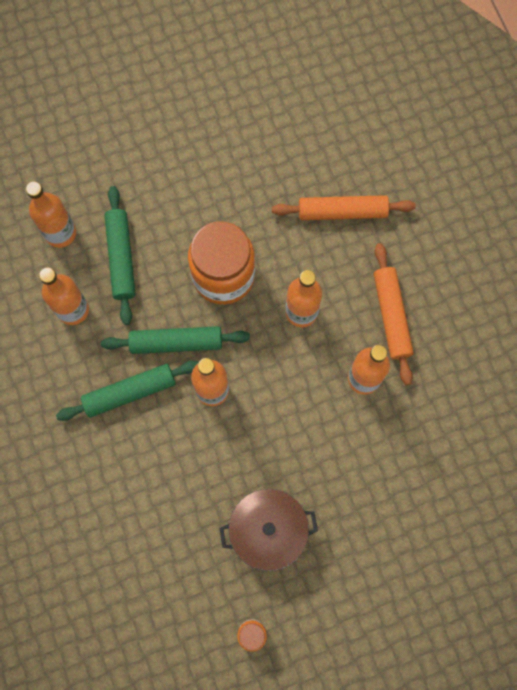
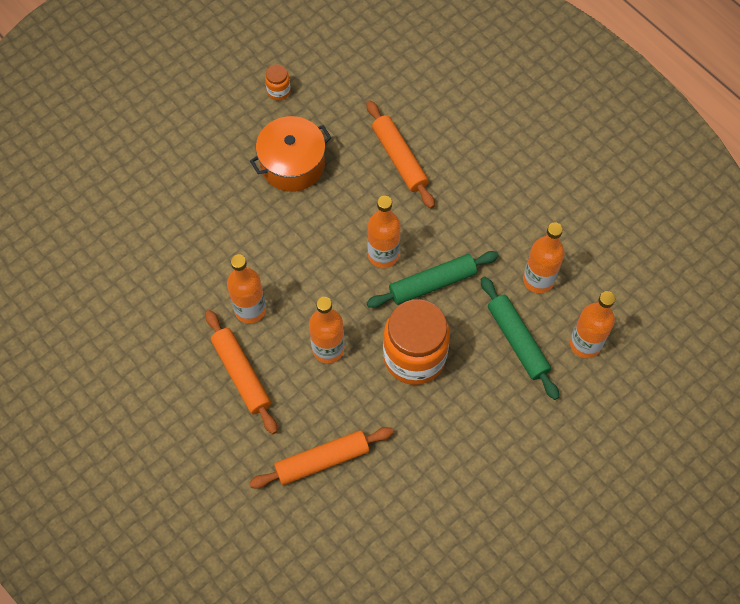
camera: 160 degrees right, 10 degrees down
green rolling pin [56,361,198,421] -> none
brown pot [219,489,318,571] -> orange pot [250,116,332,192]
none -> orange rolling pin [366,100,435,208]

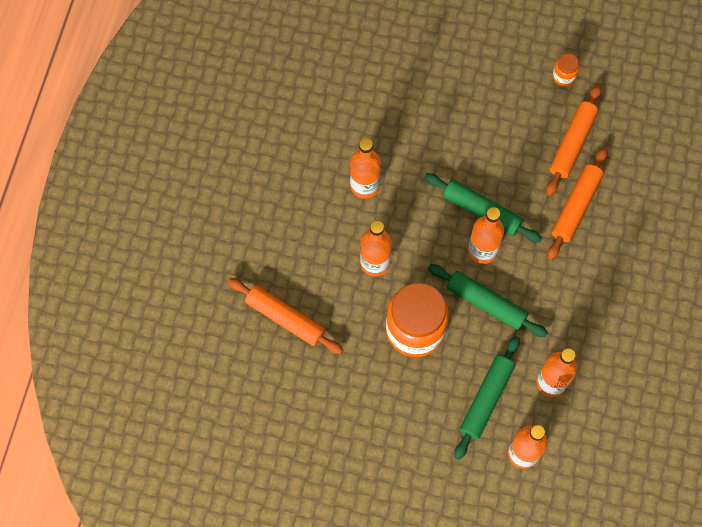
camera: 55 degrees right, 5 degrees up
orange rolling pin [205,310,277,434] -> orange rolling pin moved to [546,85,602,196]
orange pot [250,116,332,192] -> none
none -> green rolling pin [424,173,542,243]

